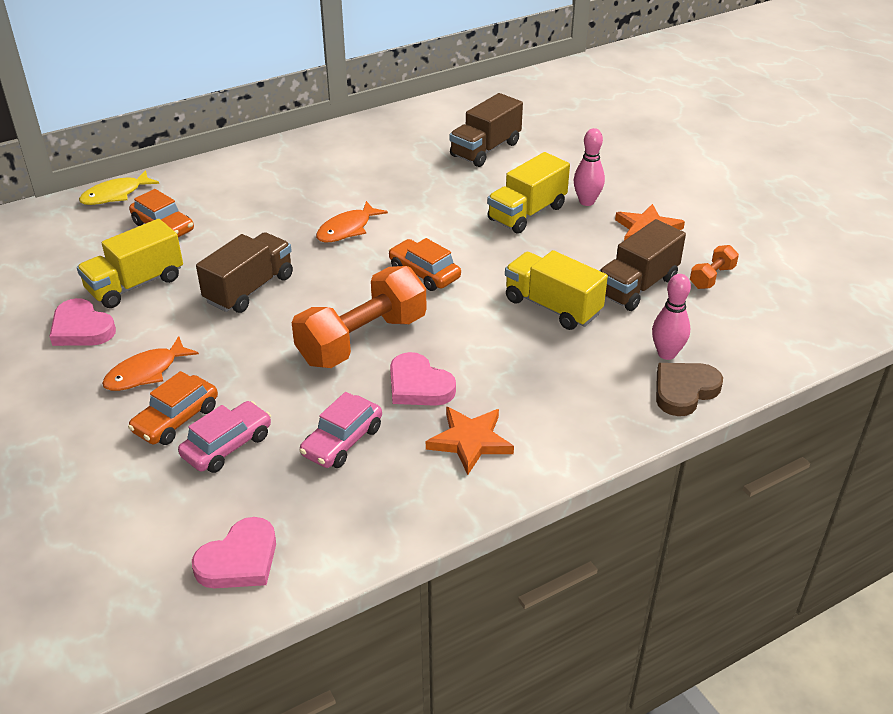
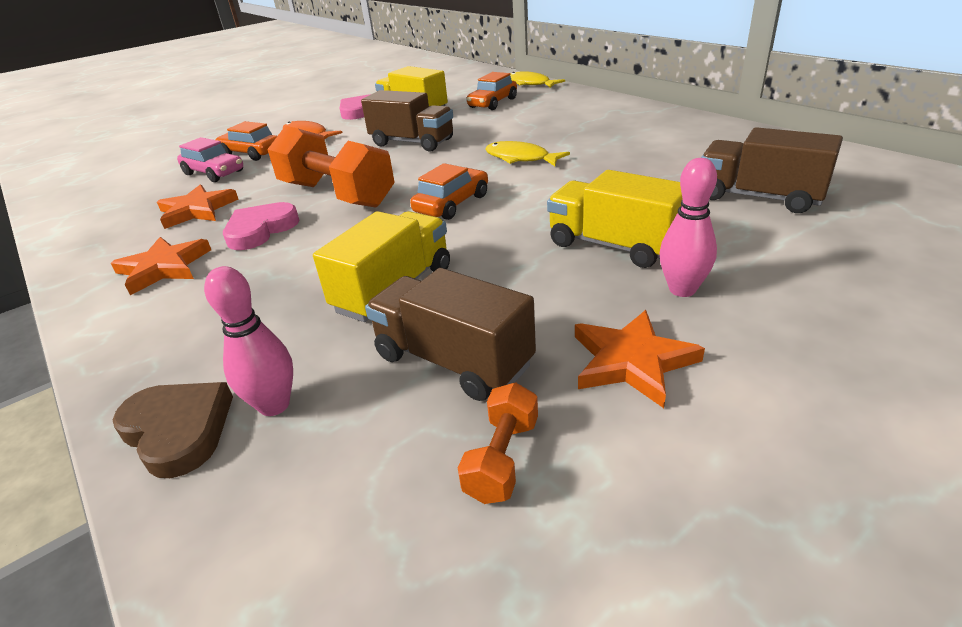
camera: 85 degrees right, 5 degrees down
pink heart [192,517,276,588] -> none
pink car [299,392,382,468] -> orange star [157,185,239,229]
orange fish [316,201,388,242] -> yellow fish [485,141,570,166]
orange dumbbell [690,245,739,289] -> orange dumbbell turned 75 degrees clockwise [458,382,538,504]

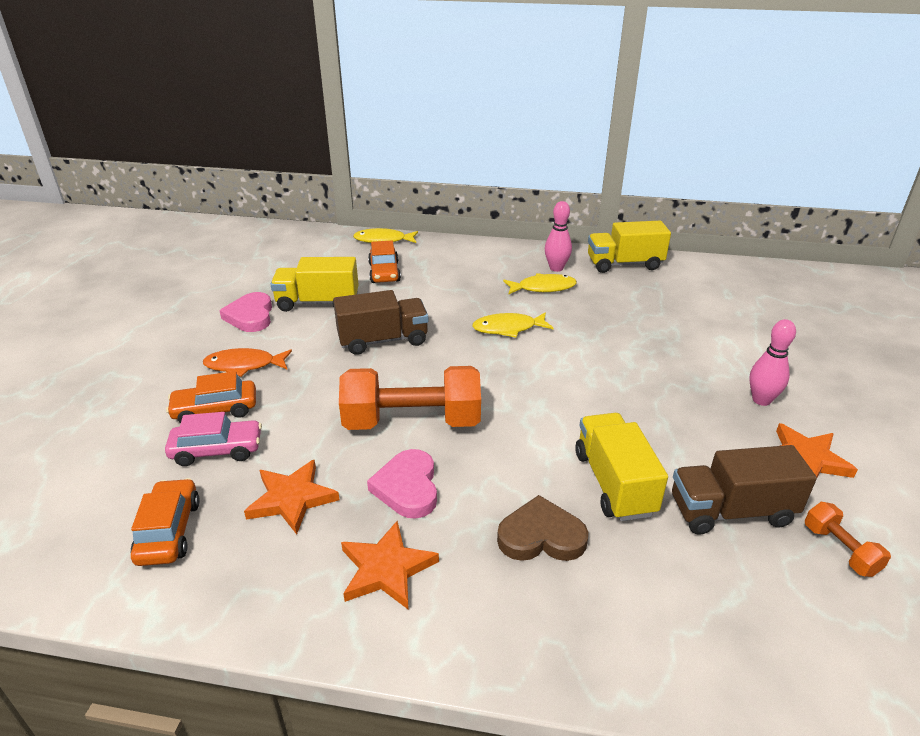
camera: 45 degrees left, 0 degrees up
brown heart [113,382,233,478] -> brown heart moved to [497,495,588,561]
pink bowling pin [204,266,293,416] -> pink bowling pin moved to [545,201,572,272]
orange car [410,163,488,220] -> orange car moved to [131,478,200,566]
yellow truck [547,170,683,268] -> yellow truck moved to [588,221,671,273]
brown truck [701,127,843,213] -> none
none -> yellow fish [503,273,577,294]

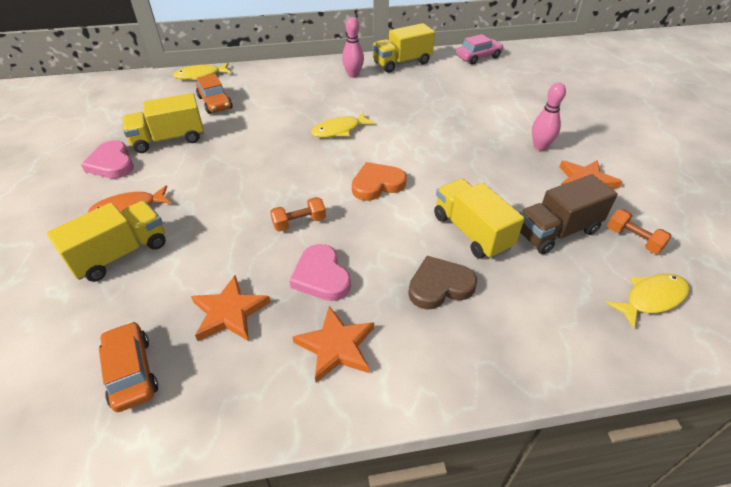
camera: 20 degrees left, 10 degrees up
pink car [165,412,262,466] -> pink car moved to [456,34,504,65]
orange car [166,371,256,423] -> yellow truck [47,201,166,282]
brown truck [333,290,429,355] -> none
orange dumbbell [339,366,481,430] -> orange dumbbell [270,197,326,232], size x0.46
yellow fish [503,273,577,294] -> yellow fish moved to [606,274,689,329]
none -> orange heart [352,162,407,201]

